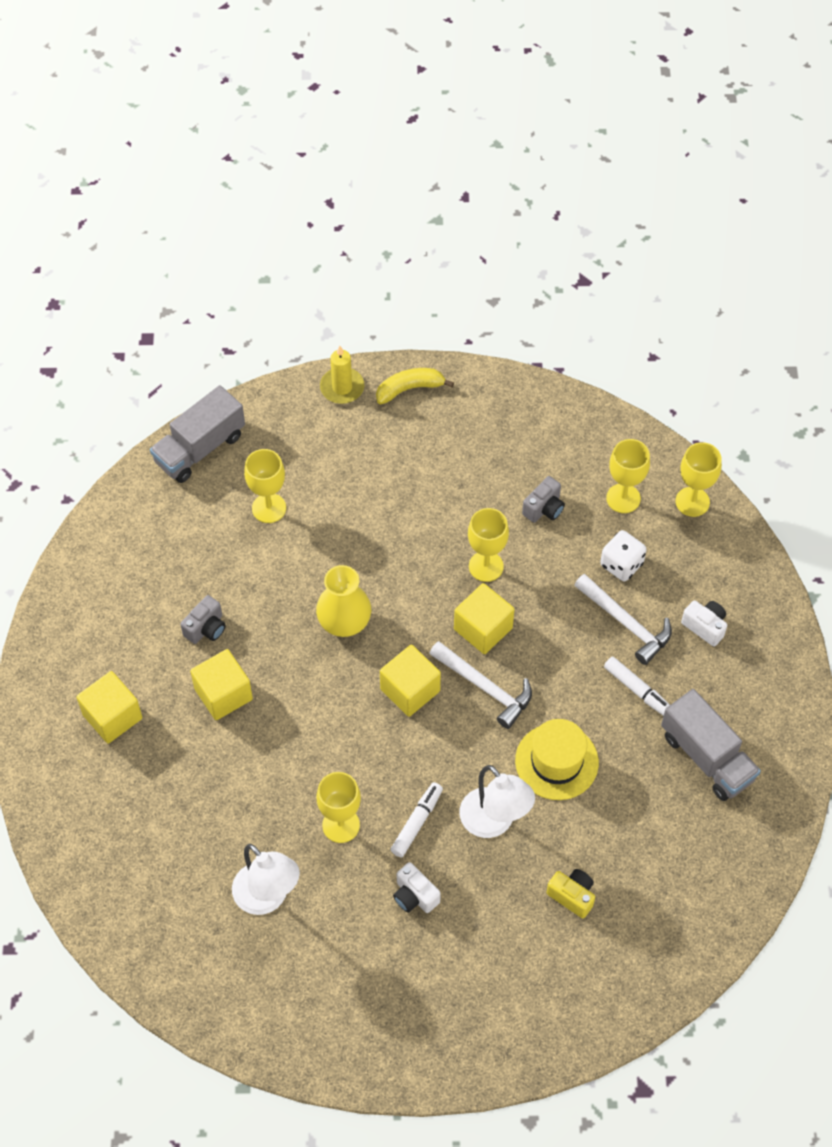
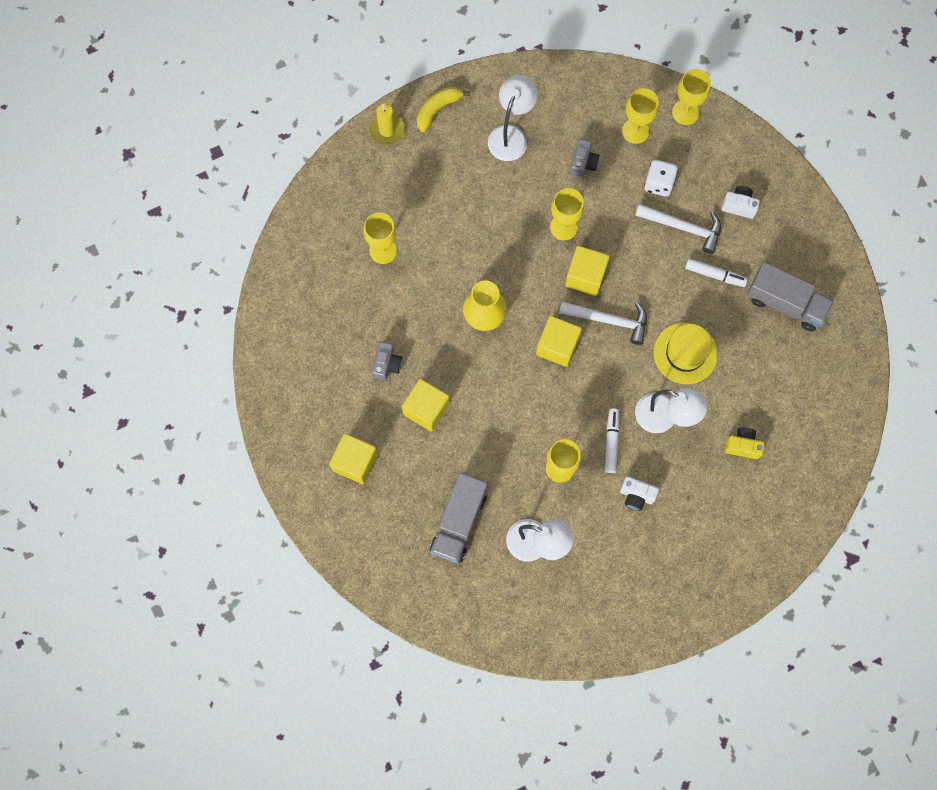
camera: 25 degrees left, 15 degrees up
grey truck [150,385,245,483] -> grey truck moved to [430,473,488,563]
none -> white lamp [488,75,537,161]

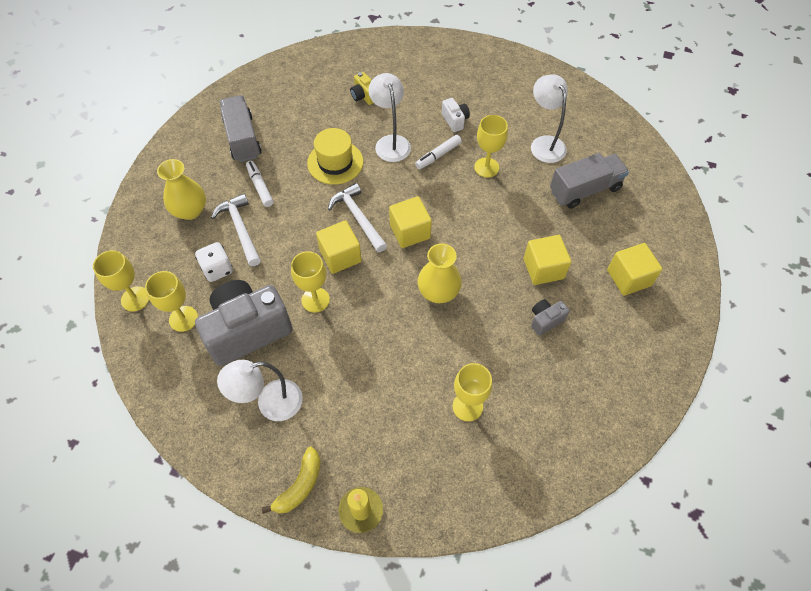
camera: 135 degrees left, 15 degrees down
yellow banana [417,87,470,132] -> yellow banana turned 60 degrees counterclockwise [262,447,321,514]
grey camera [570,139,600,178] -> grey camera [195,280,292,366], size x2.32
white camera [722,186,760,219] -> yellow vase [157,159,206,220]

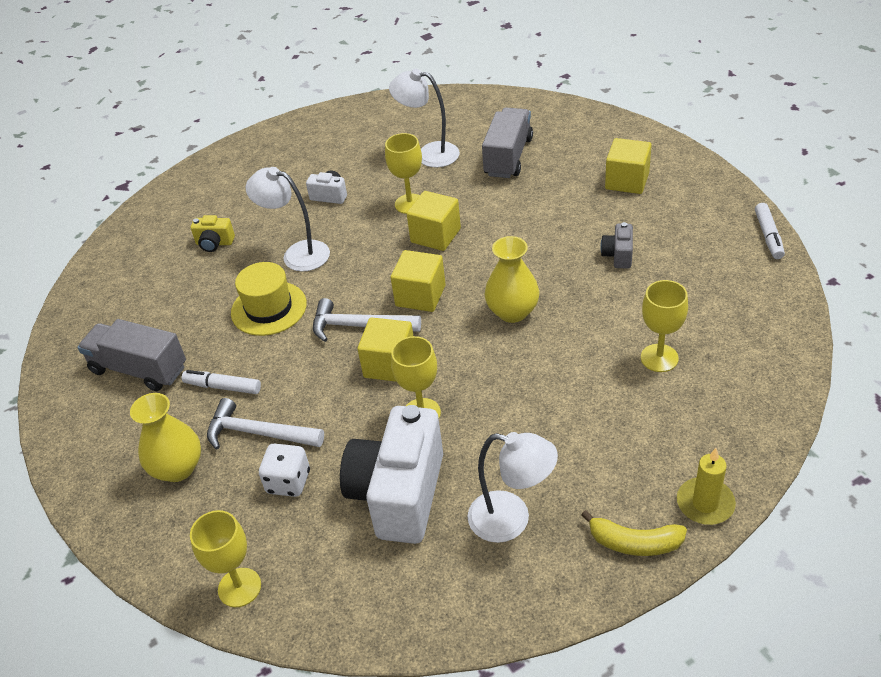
camera: 45 degrees left, 15 degrees down
yellow goblet [145,271,198,332] -> none
grey camera [195,280,292,366] -> white camera [340,405,443,544]
white lamp [217,360,303,421] -> white lamp turned 90 degrees counterclockwise [468,432,558,543]
yellow banana [262,447,321,514] -> yellow banana turned 120 degrees clockwise [581,510,687,556]
white marker [415,135,462,170] -> white marker moved to [755,203,785,259]
yellow cube [524,235,571,285] -> yellow cube moved to [407,191,461,251]

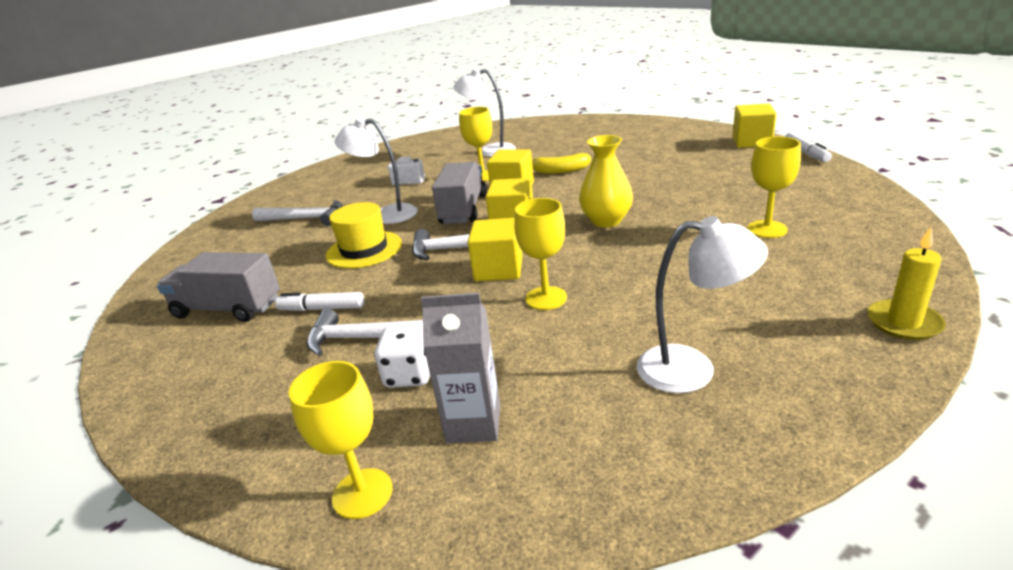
camera: 10 degrees left, 15 degrees down
yellow vase [130,393,201,482] -> none
yellow camera [191,215,235,252] -> white hammer [252,200,343,226]
white camera [340,405,443,544] -> none
grey truck [482,108,533,178] -> grey truck moved to [432,162,487,224]
yellow banana [581,510,687,556] -> yellow banana moved to [532,153,591,174]
grey camera [600,222,633,268] -> none
yellow cube [605,138,652,194] -> yellow cube moved to [733,104,776,148]
none -> grey carton [421,293,500,443]

